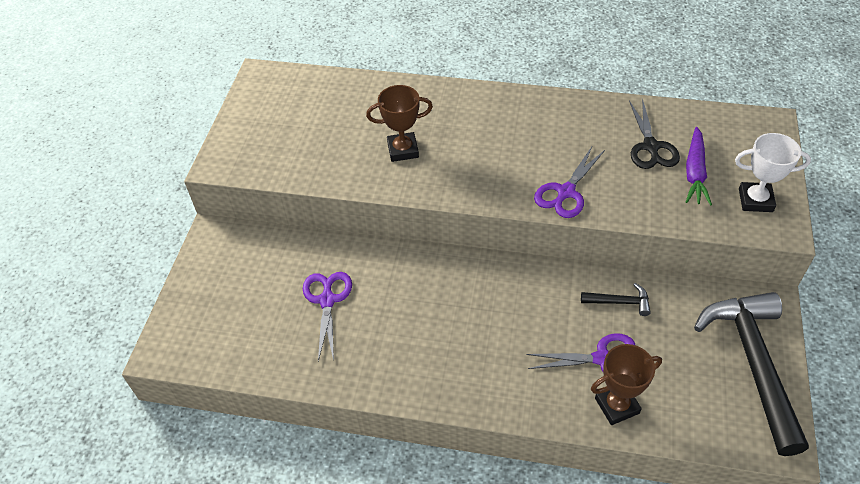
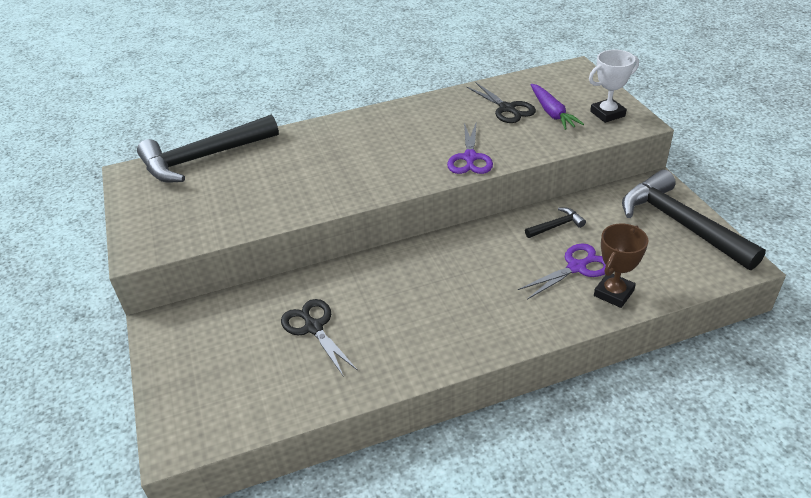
camera: 30 degrees left, 10 degrees down
purple scissors [303,272,352,361] -> black scissors [281,299,358,377]
brown trophy [366,85,433,162] -> none
none -> black hammer [137,114,279,182]

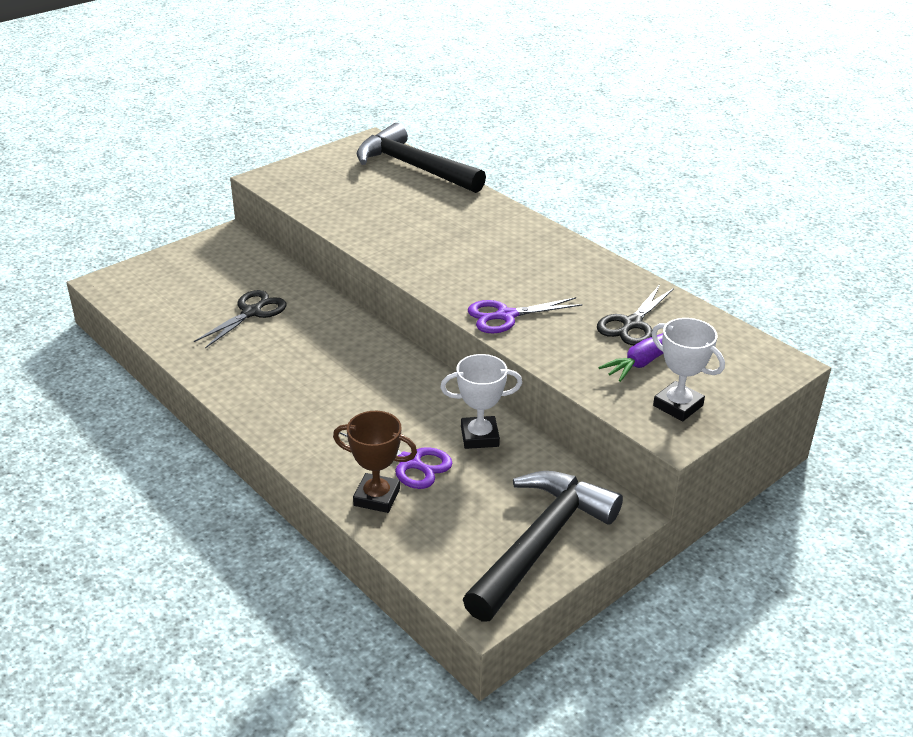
camera: 65 degrees right, 5 degrees down
black hammer [525,207,586,238] -> white trophy [440,354,522,449]

